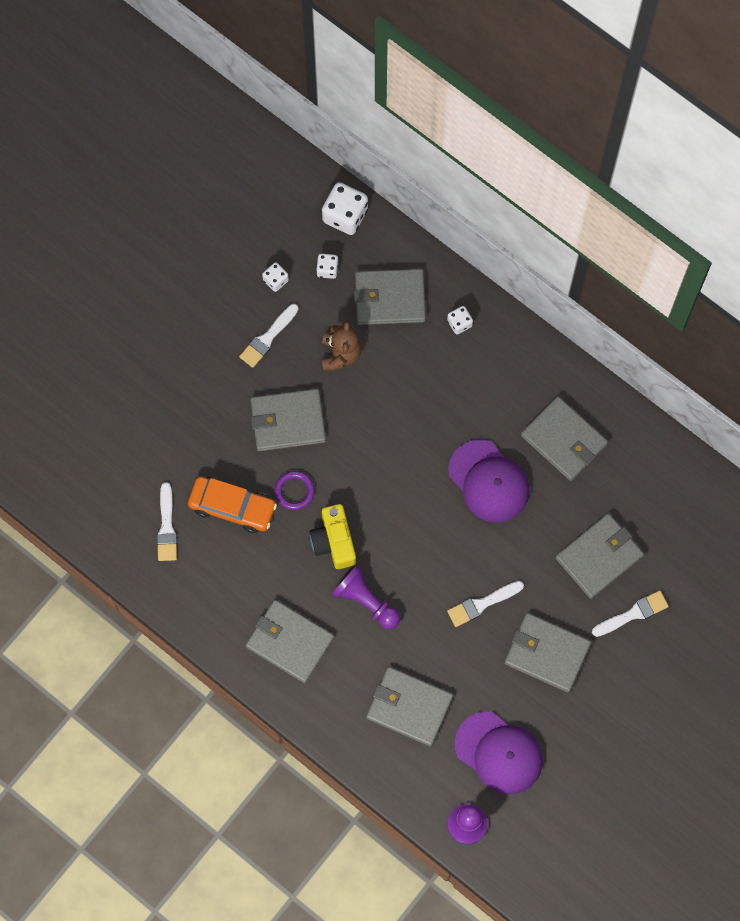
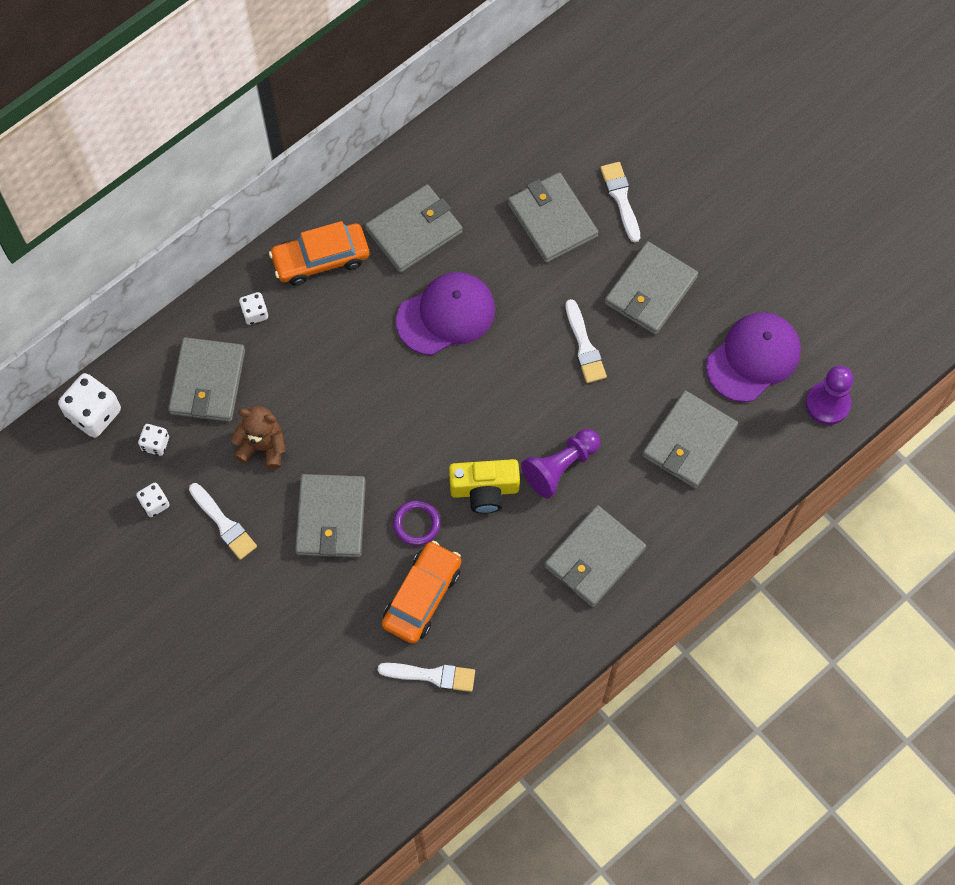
camera: 80 degrees left, 5 degrees down
none -> orange car [269,221,369,285]

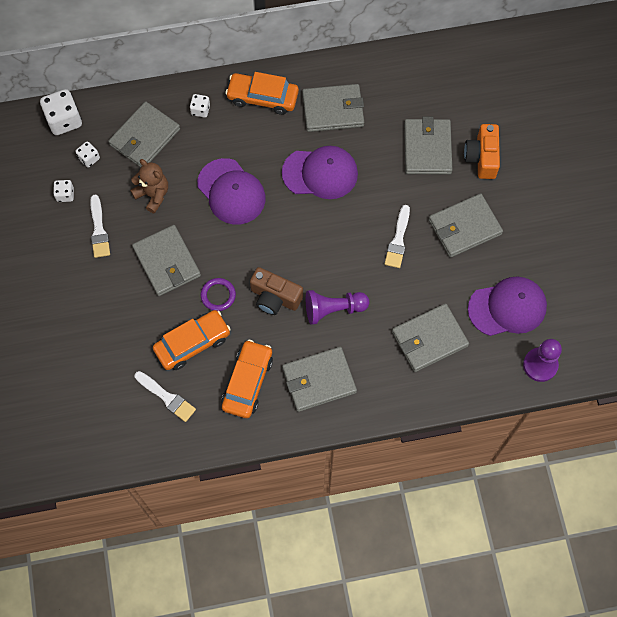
camera: 30 degrees right, 0 degrees up
grey wallet [295,474,366,557] -> grey wallet turned 60 degrees counterclockwise [132,225,201,296]
yellow camera [449,459,520,514] -> brown camera [250,267,303,315]
white brush [600,162,640,243] -> orange camera [464,124,500,179]
none -> purple cap [197,158,265,225]
none -> orange car [222,340,273,418]

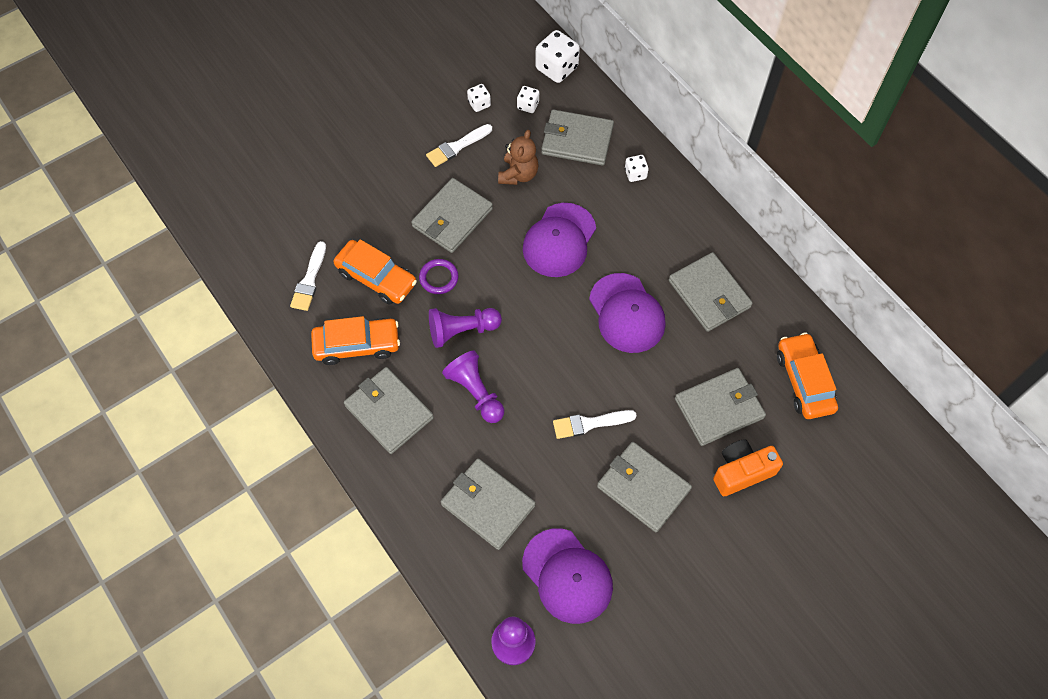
camera: 65 degrees right, 5 degrees down
orange car [225,72,299,115] -> orange car moved to [777,333,838,419]
brown camera [250,267,303,315] -> purple pawn [429,308,502,348]

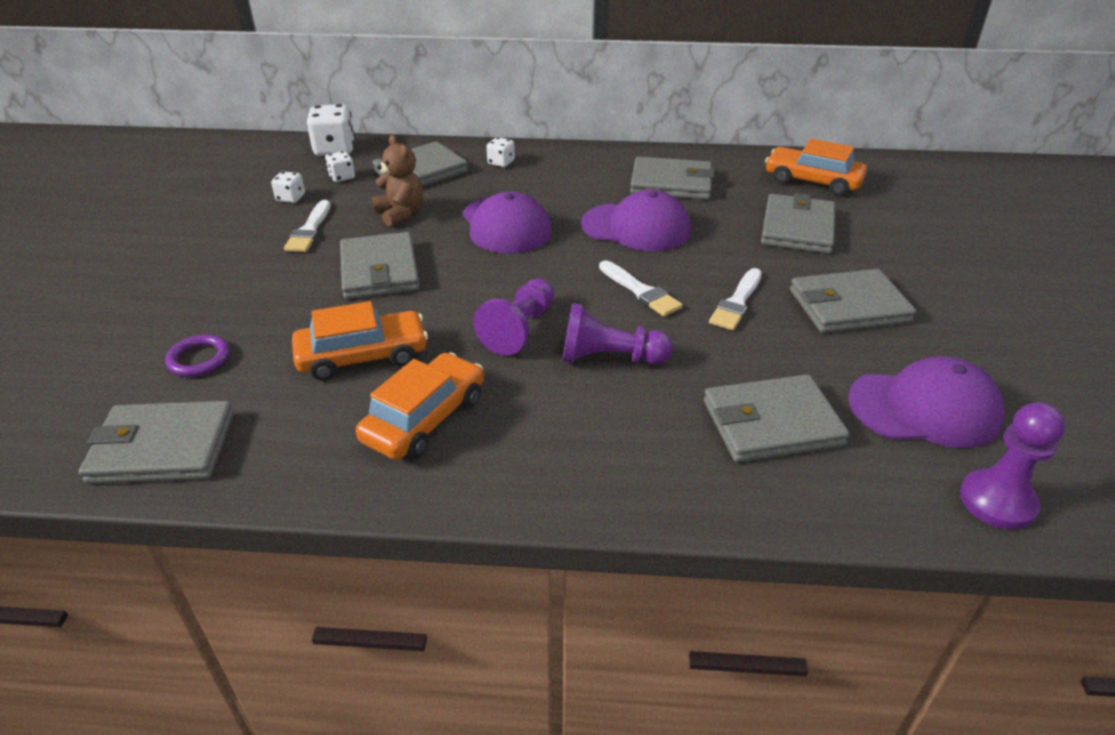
camera: 50 degrees left, 25 degrees down
white brush [290,241,326,311] -> white brush moved to [599,260,683,317]
grey wallet [344,367,434,454] -> grey wallet moved to [78,401,234,484]
purple ring [419,259,459,294] -> purple ring moved to [165,335,230,377]
orange camera [713,439,783,496] -> none

